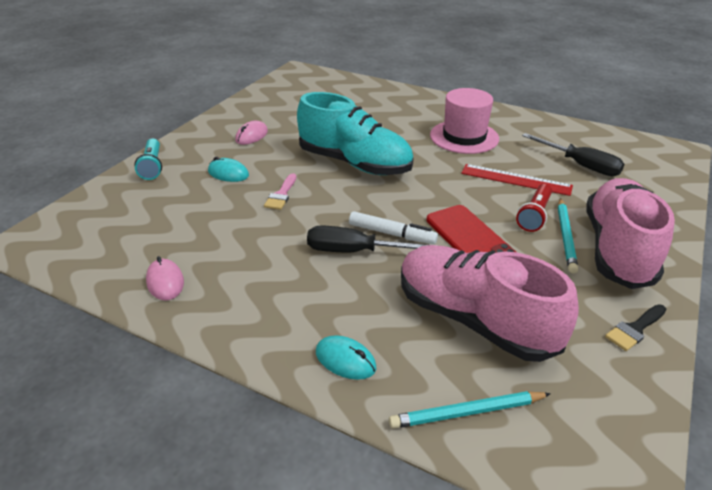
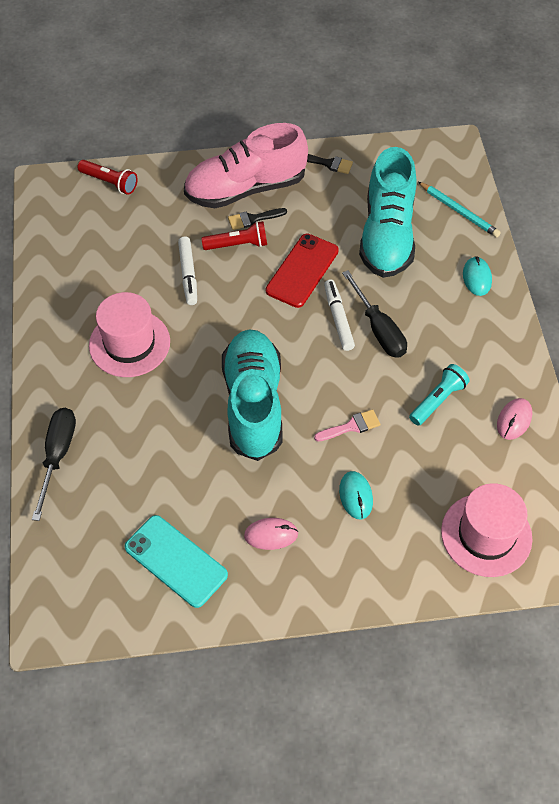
camera: 125 degrees left, 20 degrees up
turquoise flashlight [134,139,162,180] -> turquoise flashlight moved to [409,364,470,426]
pink shoe [401,245,579,362] -> turquoise shoe [359,147,417,278]
red ruler [461,164,573,196] -> white marker [178,237,197,305]
black screwdriver [522,133,624,176] -> black screwdriver moved to [32,408,76,521]
turquoise pencil [558,198,578,273] -> black brush [228,208,287,230]
none -> red flashlight [78,160,137,195]
none -> turquoise phone [124,515,228,608]
none -> pink hat [441,483,532,577]

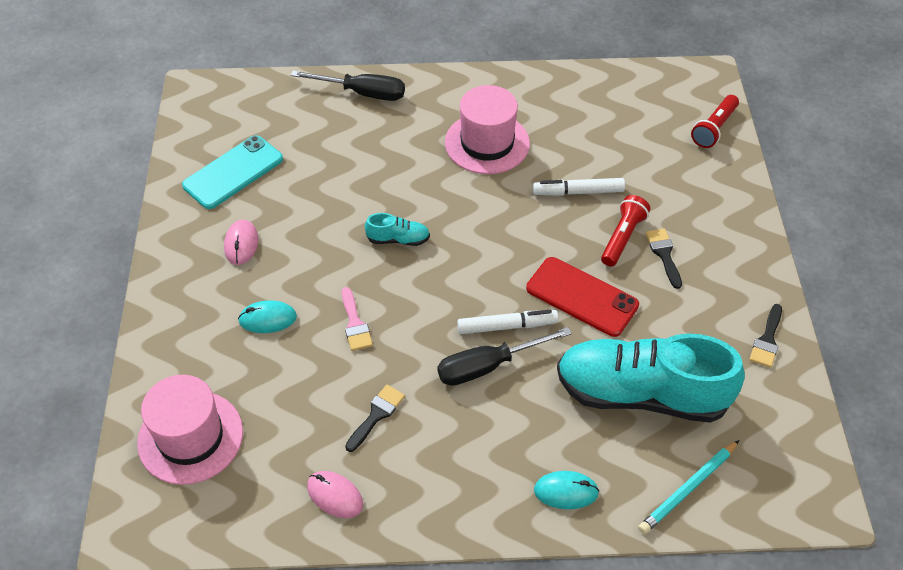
camera: 95 degrees right, 5 degrees down
pink shoe [184,123,308,208] -> none
red flashlight [201,221,267,250] -> red flashlight turned 150 degrees counterclockwise [601,195,651,267]
turquoise shoe [222,329,283,461] -> turquoise shoe [365,213,430,246], size x0.40
turquoise flashlight [409,364,470,426] -> black brush [345,385,405,452]

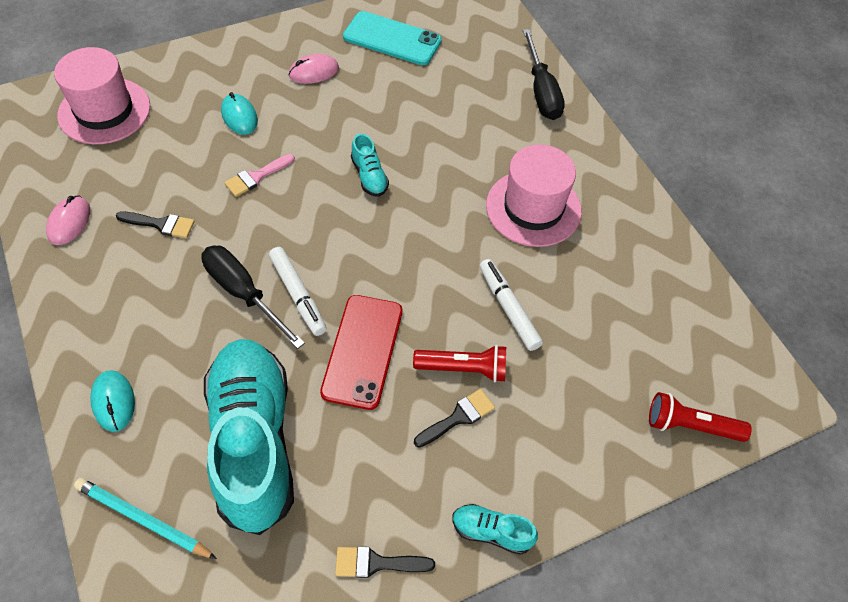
camera: 65 degrees right, 5 degrees up
none -> turquoise shoe [452,504,538,555]

